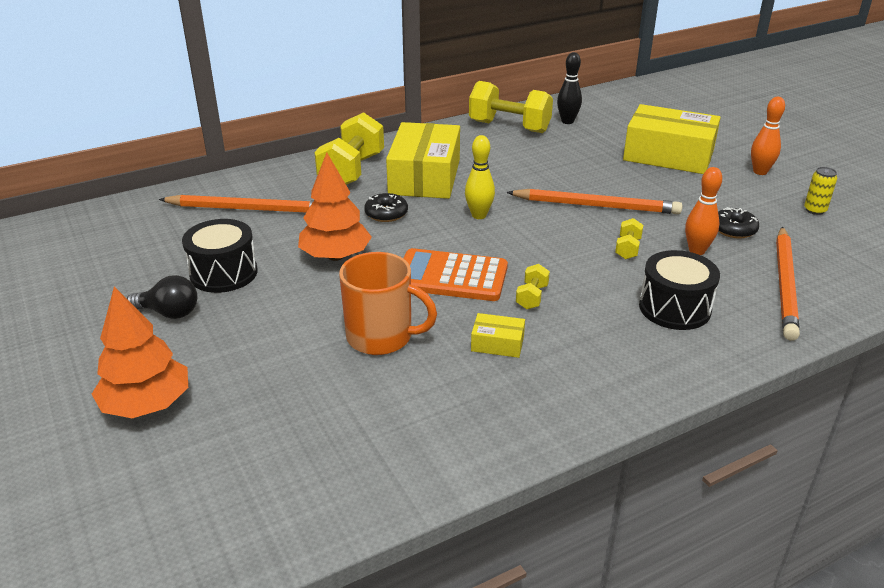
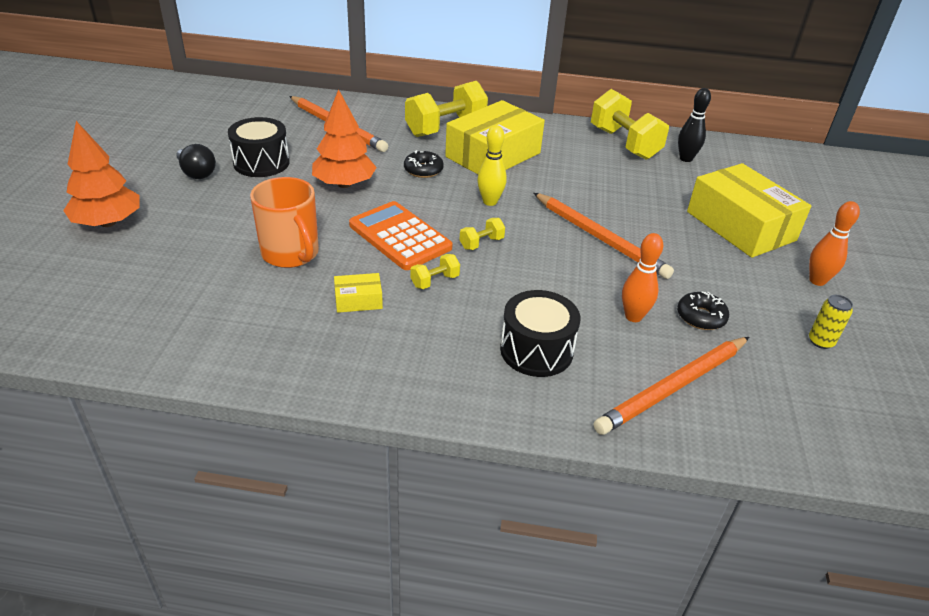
camera: 35 degrees right, 5 degrees up
yellow box [471,313,525,358] -> yellow box turned 60 degrees counterclockwise [334,273,383,313]
yellow dumbbell [615,218,643,260] -> yellow dumbbell moved to [459,218,505,250]

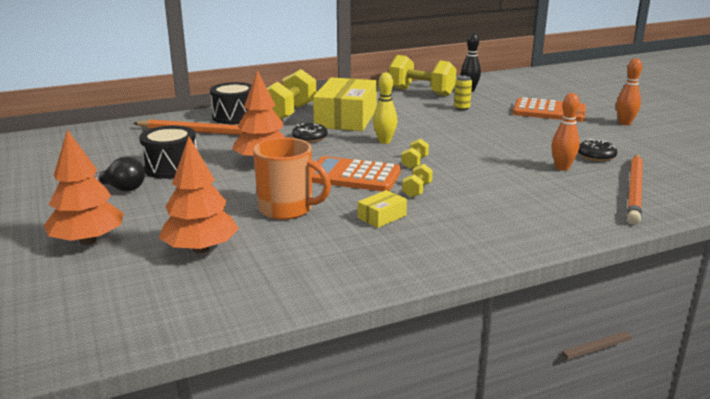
camera: 30 degrees left, 15 degrees down
black drum [500,290,581,377] -> black drum moved to [210,82,252,124]
orange pencil [534,193,674,279] -> none
yellow box [687,163,811,258] -> orange calculator [513,97,586,122]
yellow can [809,295,853,349] -> yellow can moved to [454,76,472,110]
none -> orange tree [159,136,239,254]

